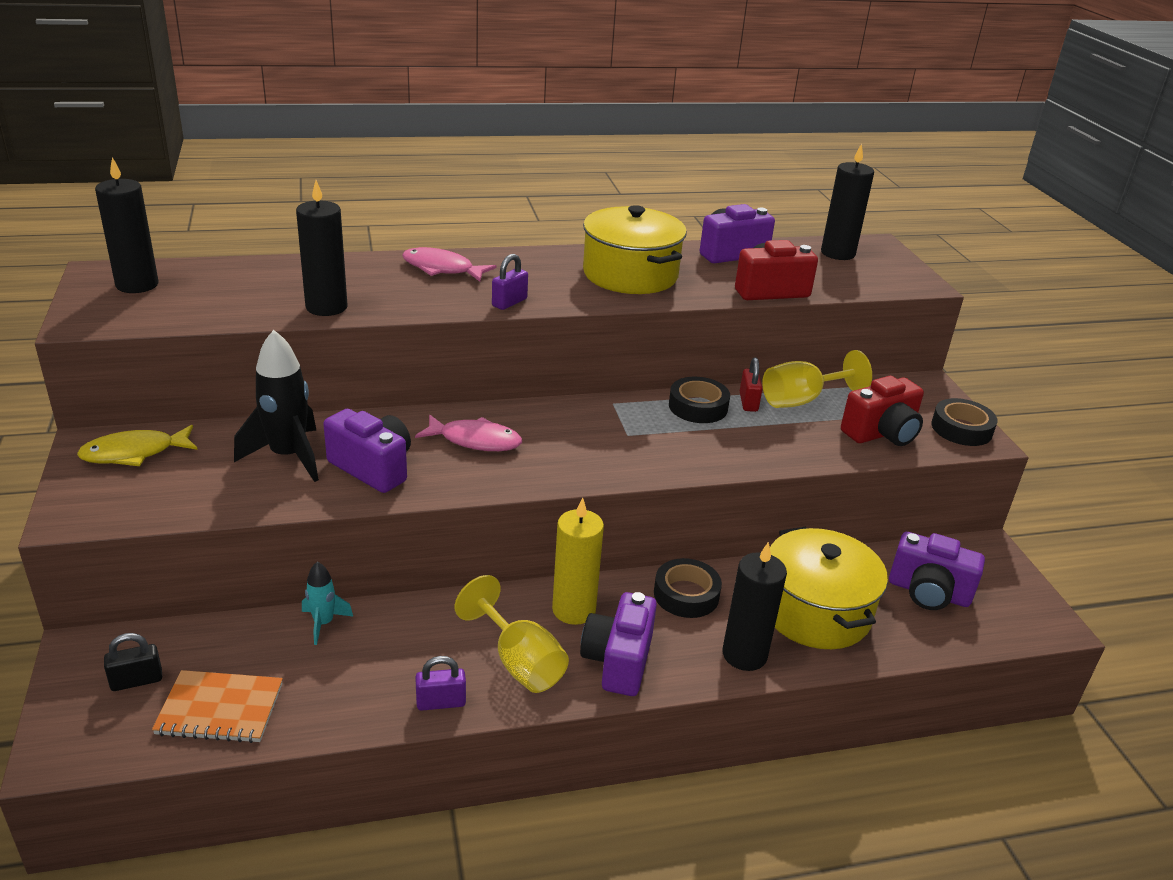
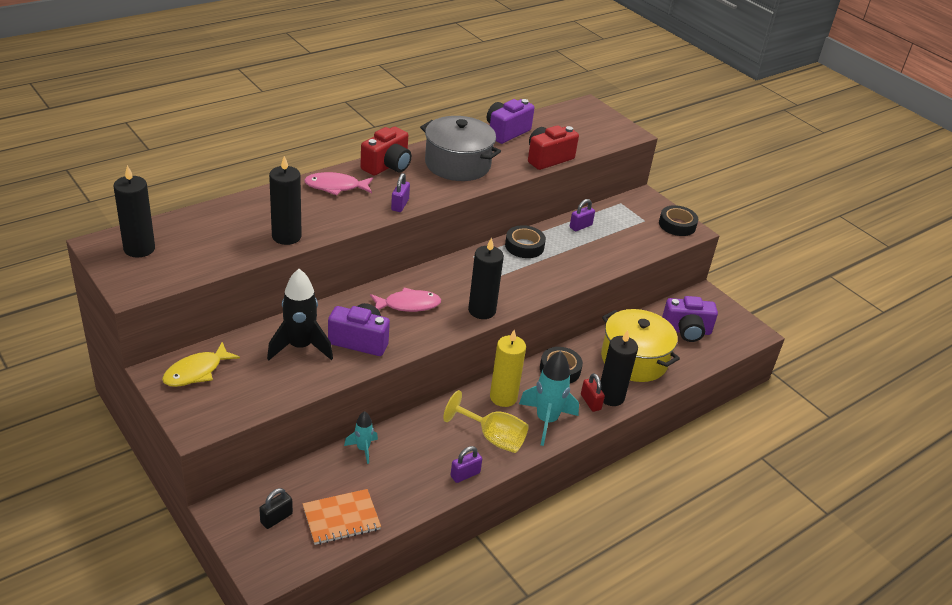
camera: 25 degrees left, 5 degrees up
purple camera [580,592,657,696] -> turquoise rocket [519,351,579,446]
yellow pot [583,205,687,294] -> grey pot [420,116,501,181]
red padlock [740,357,763,412] -> red padlock moved to [581,373,605,412]
yellow goblet [762,350,872,408] -> purple padlock [570,199,595,231]
black candle [821,144,874,260] -> black candle moved to [468,237,504,319]
red camera [841,376,924,446] -> red camera moved to [360,126,412,176]

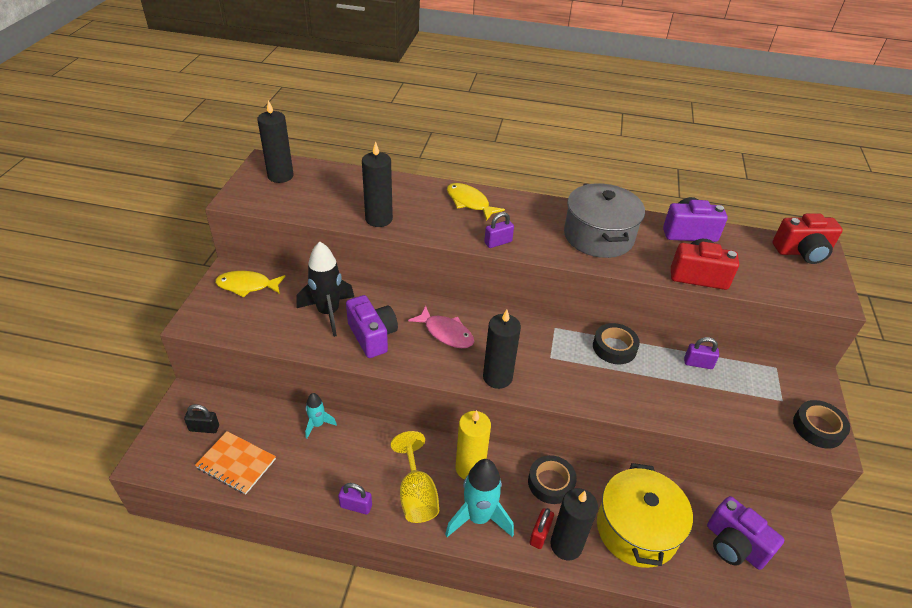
camera: 50 degrees right, 5 degrees up
pink fish [304,172,373,195] -> yellow fish [447,183,505,221]
red camera [360,126,412,176] -> red camera moved to [773,213,843,264]

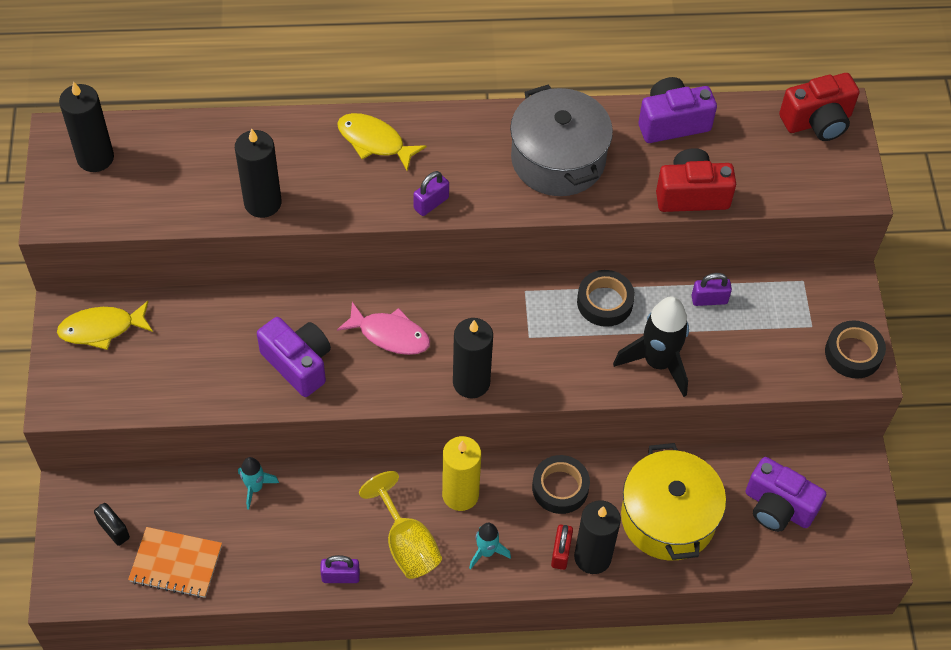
camera: 15 degrees left, 15 degrees up
black padlock [184,404,219,433] -> black padlock turned 60 degrees clockwise [94,503,130,546]
black rocket [296,241,354,337] -> black rocket moved to [613,297,689,397]
turquoise rocket [445,459,514,537] -> turquoise rocket [469,523,511,569], size x0.54

